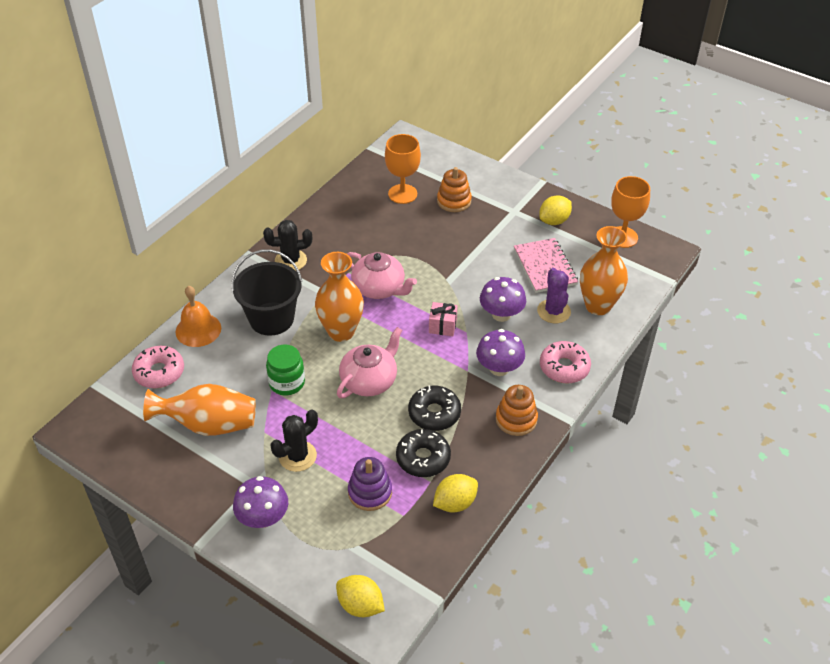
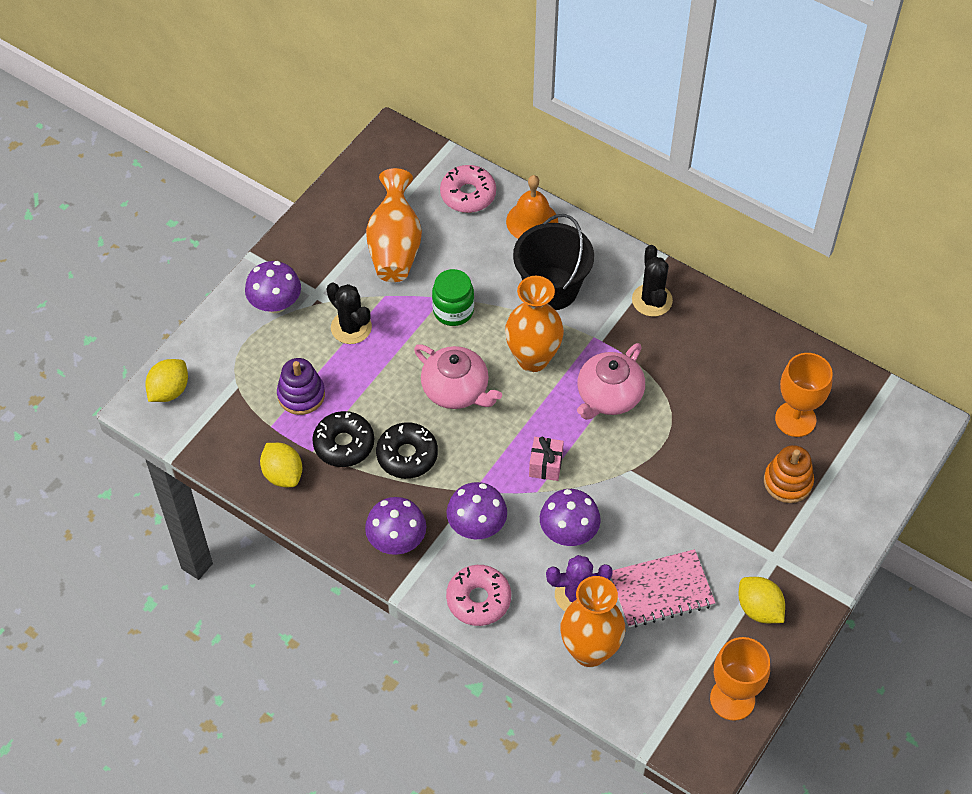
camera: 90 degrees right, 10 degrees up
orange stacking toy [496,385,538,436] -> purple mushroom [365,497,426,555]

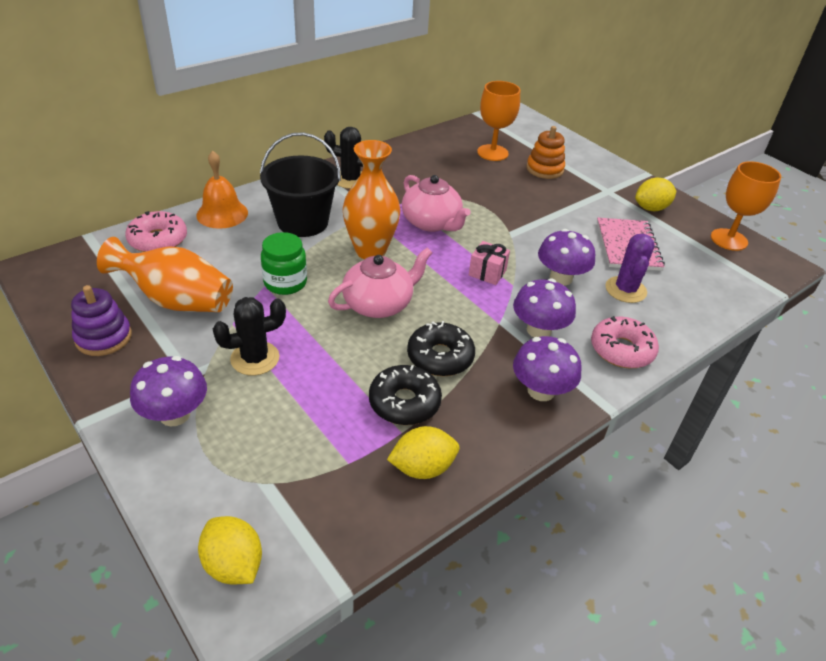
camera: 75 degrees left, 15 degrees down
purple stacking toy [277,358,325,415] -> purple stacking toy moved to [71,285,132,356]
orange vase [560,576,625,667] -> none

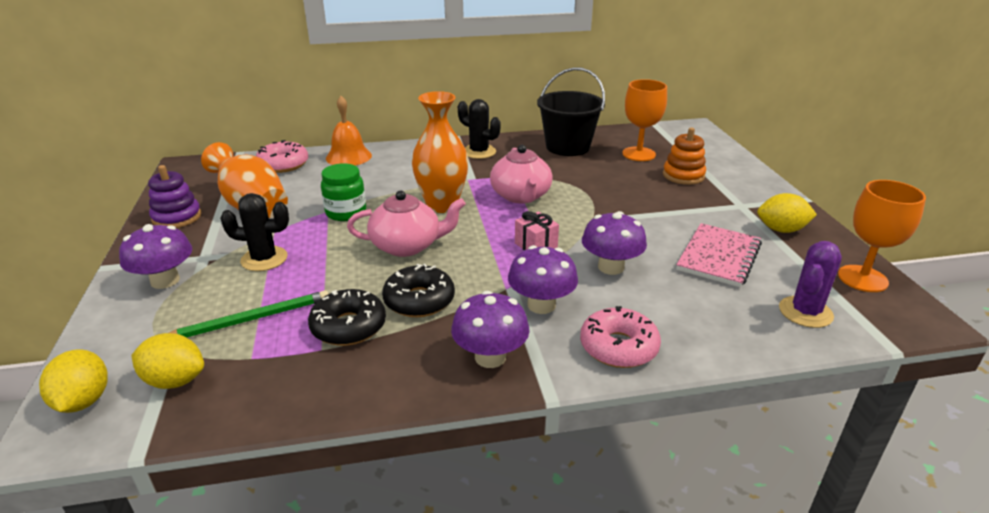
camera: 30 degrees right, 10 degrees down
black bucket [260,132,341,237] -> black bucket moved to [537,67,605,156]
yellow lemon [387,426,459,479] -> yellow lemon moved to [131,333,204,389]
purple cactus [605,234,655,303] -> purple cactus moved to [779,241,842,328]
none -> green pencil [169,290,329,338]

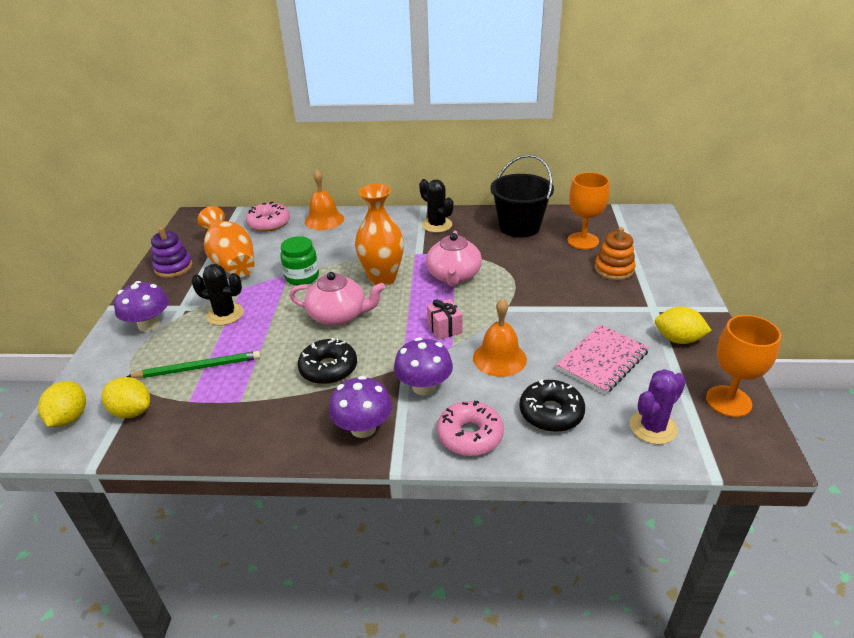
camera: 15 degrees right, 5 degrees up
black donut [308,289,386,346] -> black donut moved to [519,380,585,432]
purple mushroom [582,211,647,275] -> orange bell [473,298,527,377]

